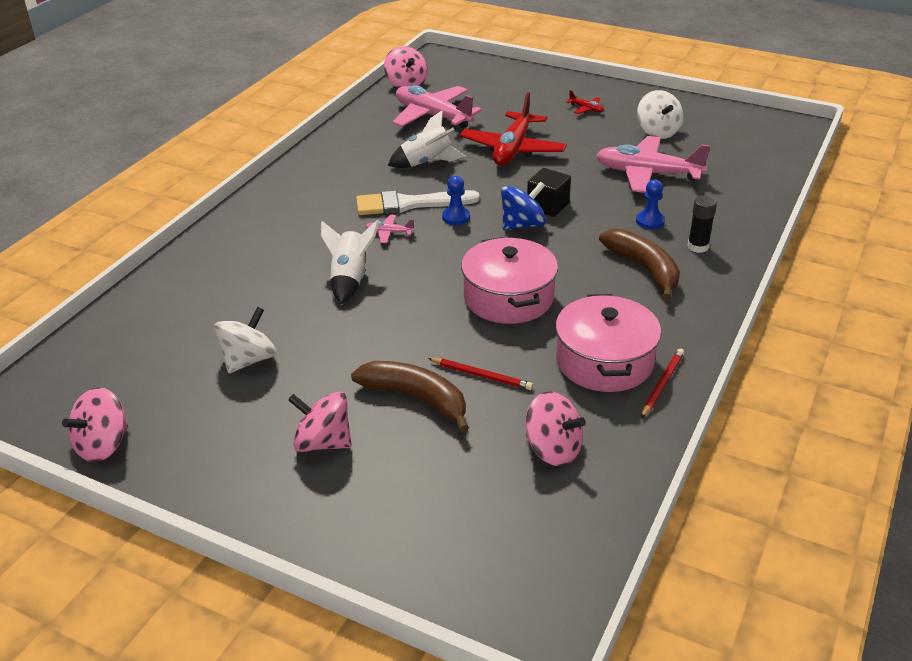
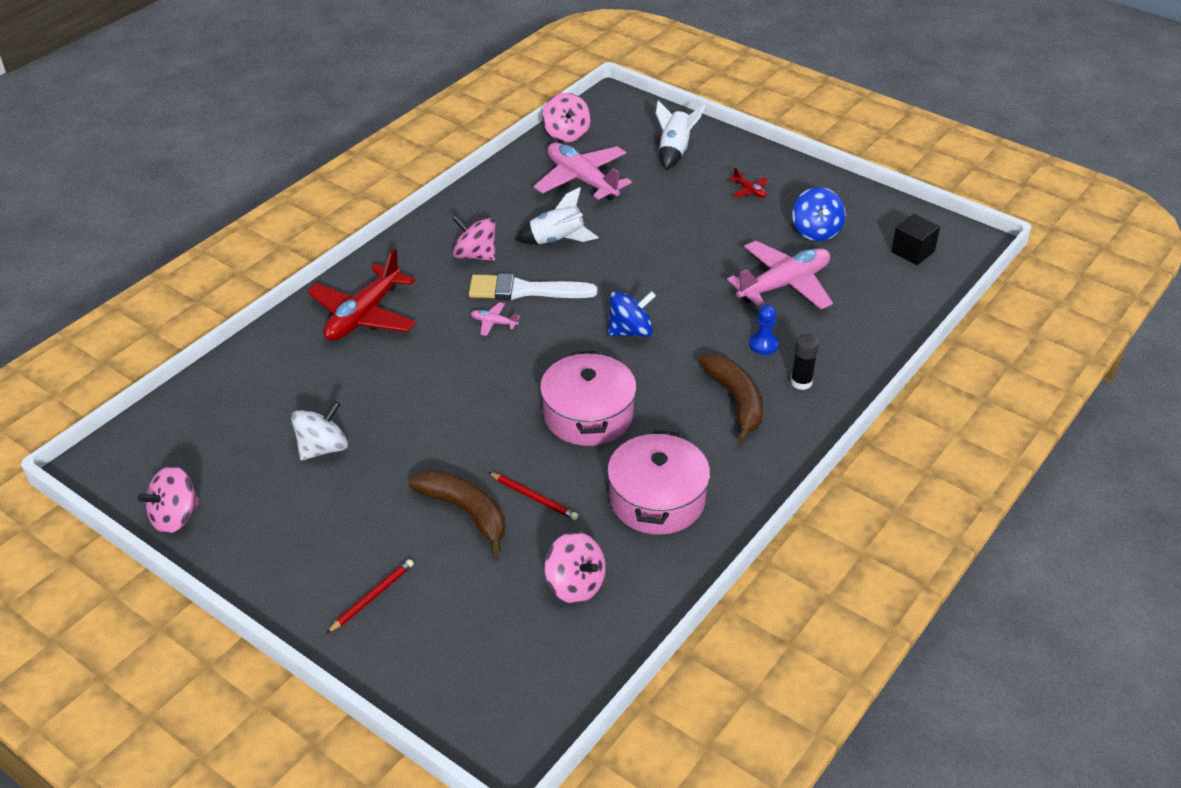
camera: 10 degrees right, 5 degrees up
pink spinning top [288,392,352,452] -> pink spinning top moved to [453,215,495,261]
white rocket [320,219,379,304] -> white rocket moved to [655,100,705,170]
blue pawn [442,176,470,225] -> none
red plane [460,92,567,165] -> red plane moved to [307,248,416,341]
black cube [527,168,571,217] -> black cube moved to [891,214,940,265]
pink plane [596,136,711,193] -> pink plane turned 120 degrees clockwise [727,241,833,309]
white spinning top [637,90,684,139] -> blue spinning top [792,187,846,241]
red pencil [641,349,684,418] -> red pencil moved to [326,559,414,634]

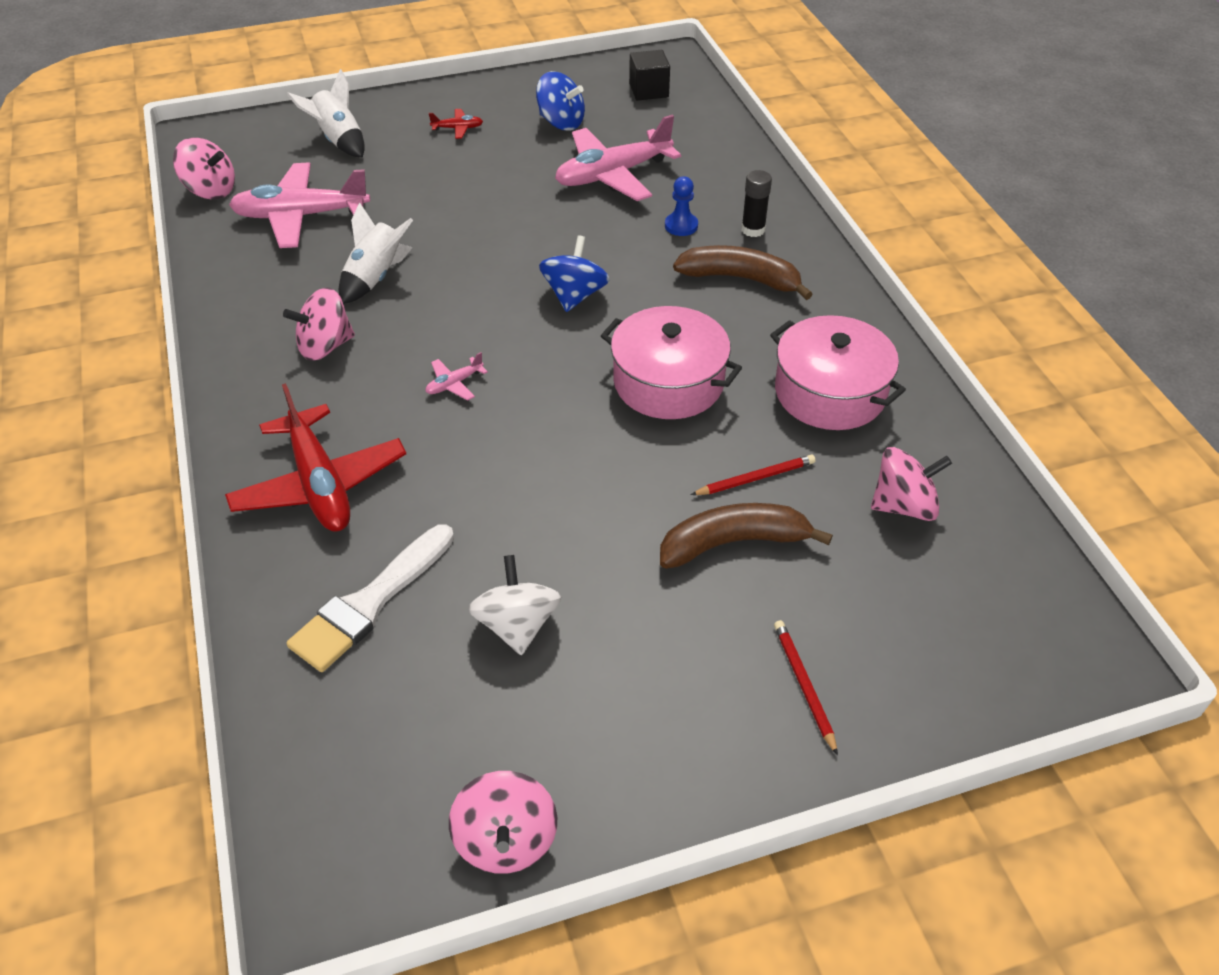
camera: 55 degrees left, 5 degrees up
white brush [469,273,597,300] -> white brush moved to [286,524,454,672]
pink plane [727,241,833,309] -> pink plane turned 120 degrees counterclockwise [555,115,681,201]

